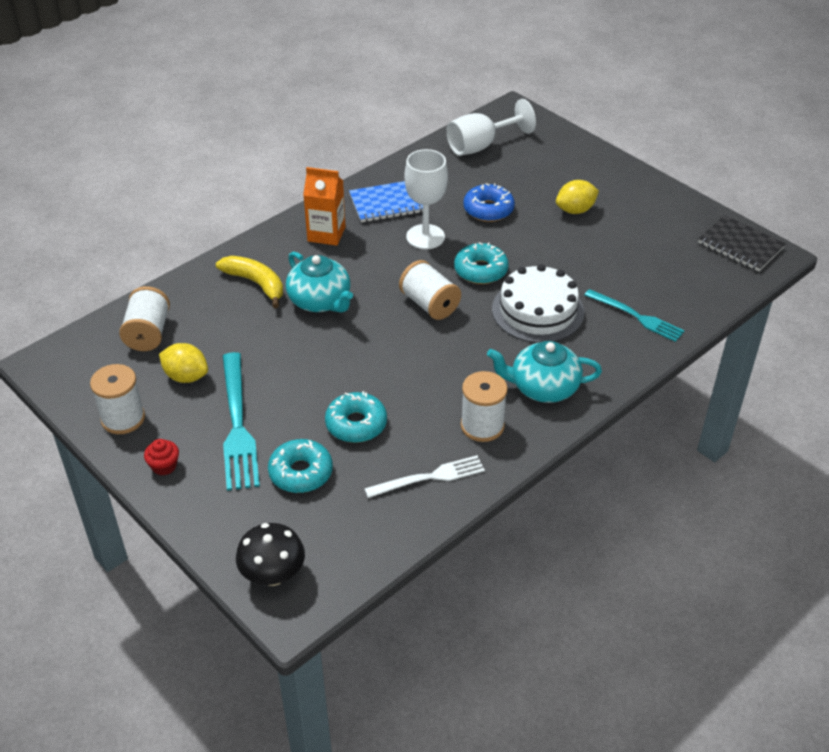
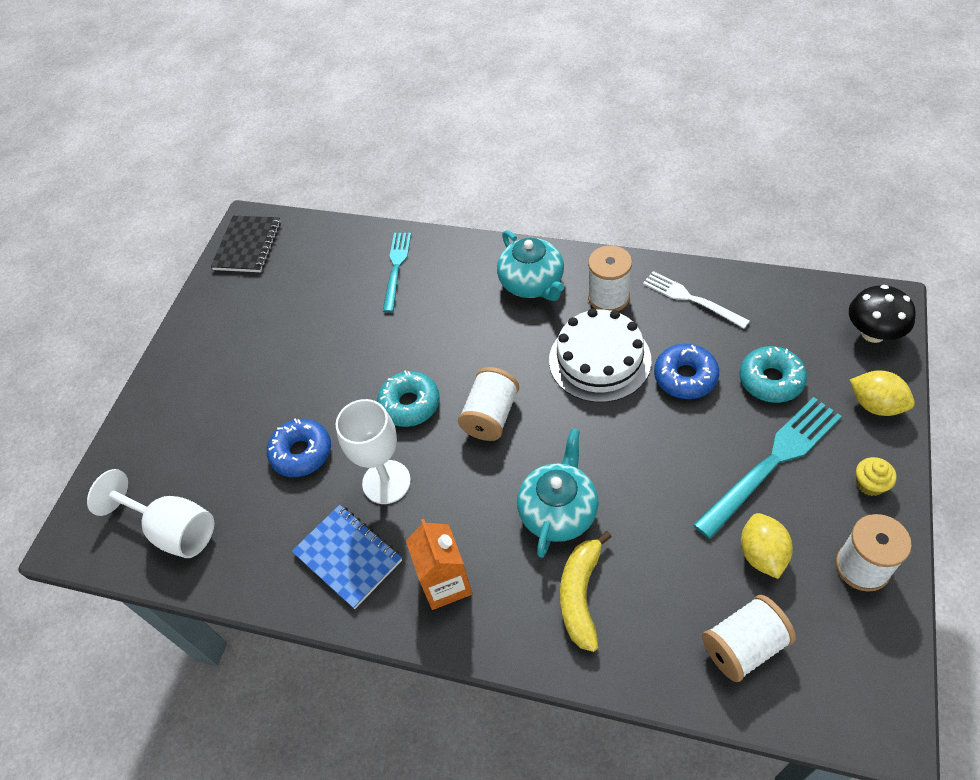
camera: 115 degrees left, 10 degrees up
red cupcake [144,439,179,475] -> yellow cupcake [856,457,897,496]
turquoise donut [325,391,387,443] -> blue donut [654,344,719,399]
white cake [492,264,585,343] -> white cake moved to [549,309,651,403]
yellow lemon [556,180,599,214] -> yellow lemon moved to [850,370,915,416]

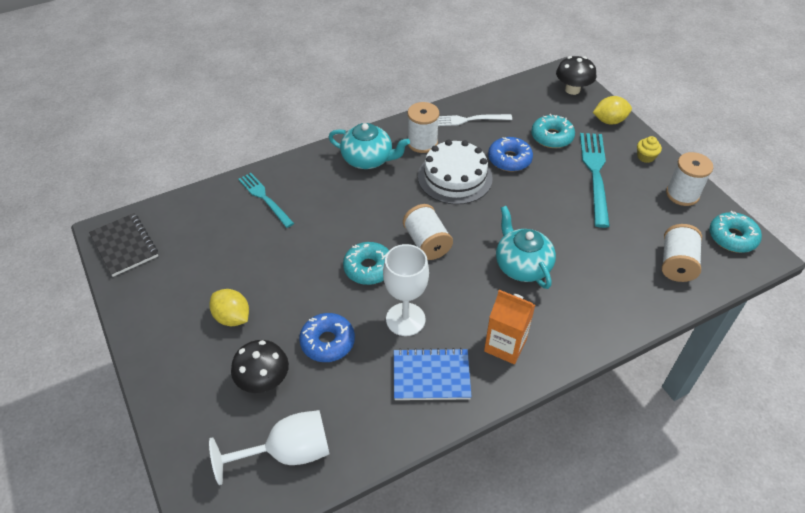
camera: 50 degrees left, 5 degrees down
yellow banana [560,531,612,652] -> none
yellow lemon [741,513,793,579] -> yellow lemon moved to [209,289,249,326]
none -> black mushroom [231,340,289,393]
none -> turquoise donut [709,211,762,253]

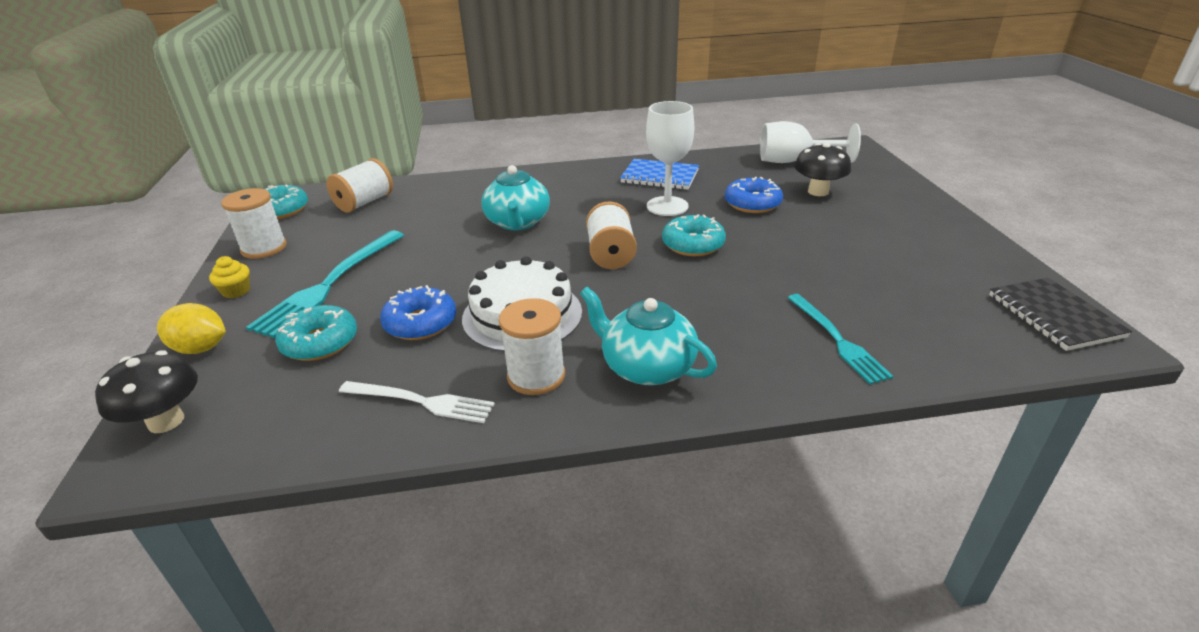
camera: 160 degrees left, 15 degrees down
yellow lemon [209,289,249,326] -> none
orange carton [484,290,535,364] -> none

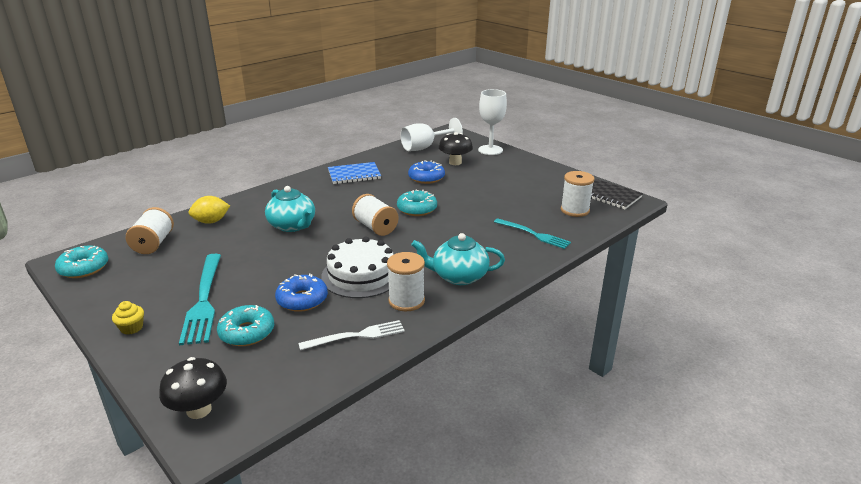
camera: 35 degrees left, 5 degrees down
yellow lemon [157,303,226,354] -> yellow lemon moved to [188,196,230,224]
white spool [221,188,287,259] -> white spool moved to [561,171,594,217]
white goblet [646,101,694,216] -> white goblet moved to [478,89,507,155]

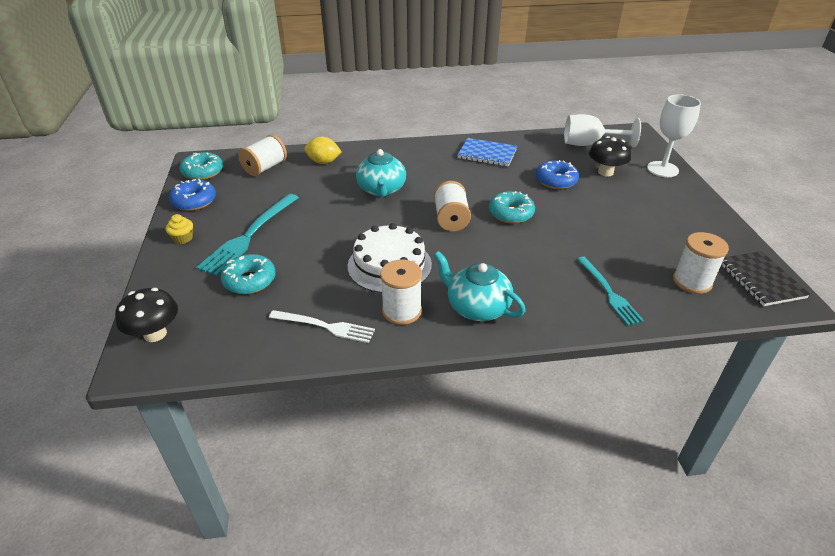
camera: 35 degrees right, 10 degrees up
blue donut [275,273,328,312] -> blue donut moved to [169,179,216,211]

